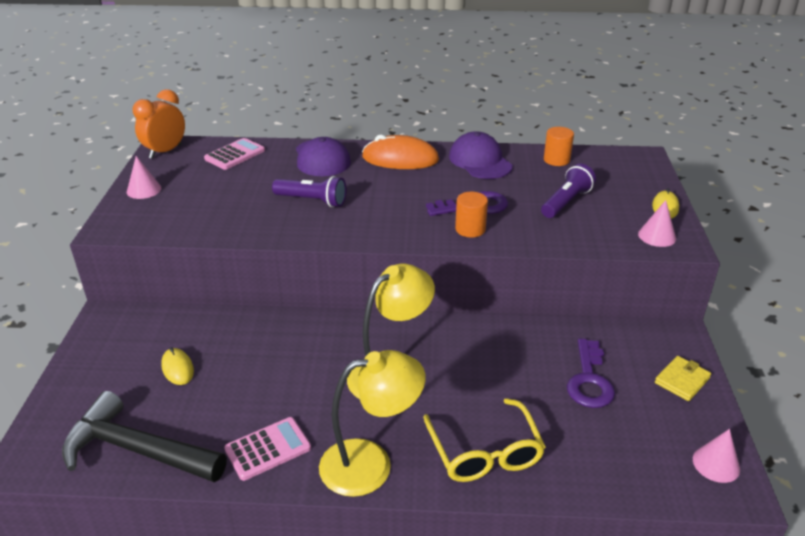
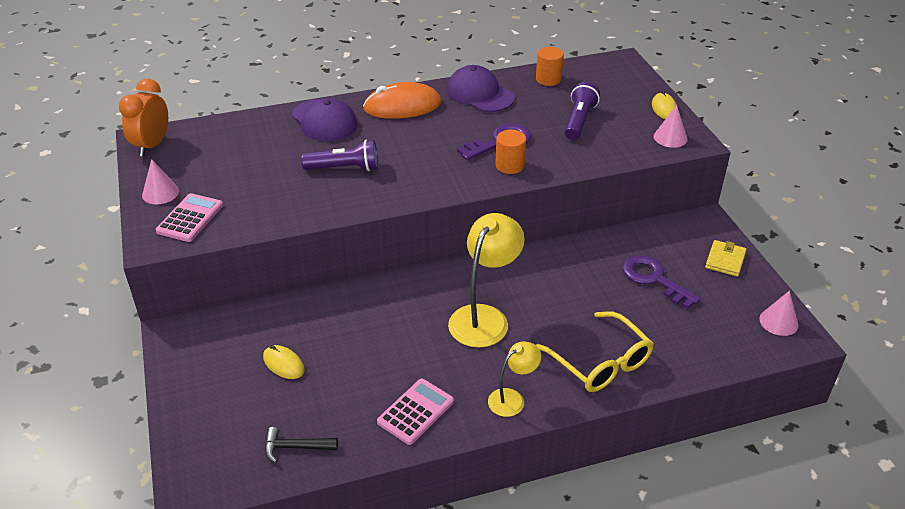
camera: 20 degrees left, 5 degrees up
black hammer [62,391,227,482] -> black hammer [265,427,338,463], size x0.45
pink calculator [204,138,265,170] -> pink calculator moved to [156,193,223,242]
yellow lamp [319,350,426,497] -> yellow lamp [488,341,541,417], size x0.56
purple key [567,338,615,408] -> purple key turned 150 degrees clockwise [622,255,701,309]

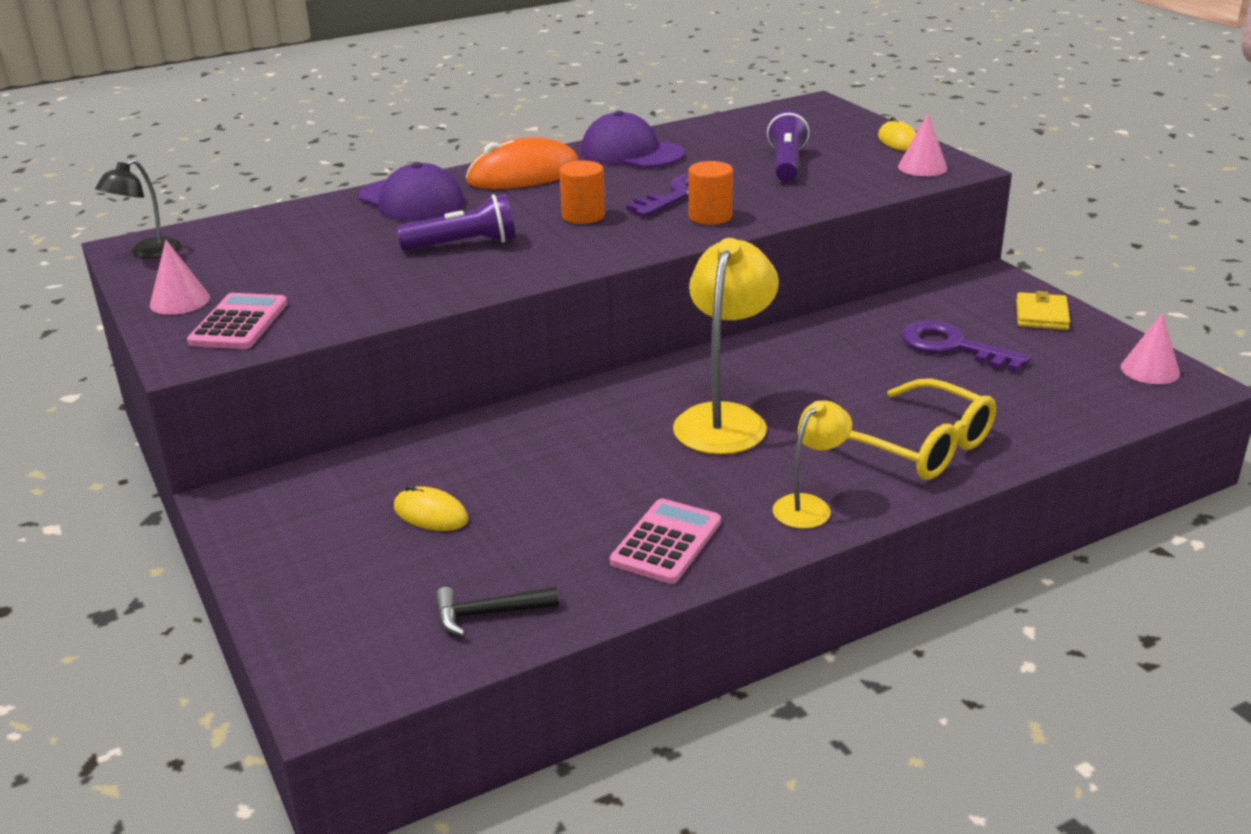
camera: 10 degrees left, 10 degrees down
orange clock [119,79,168,157] -> black lamp [95,159,181,258]
orange cylinder [536,47,564,86] -> orange cylinder moved to [559,161,605,224]

